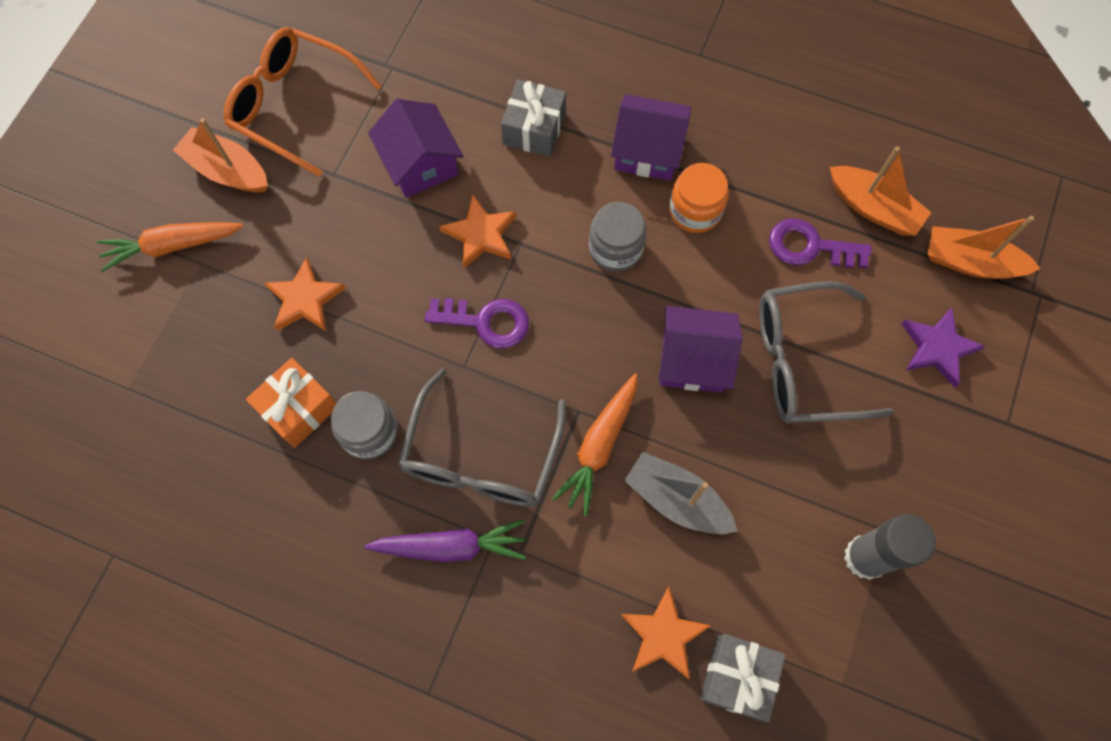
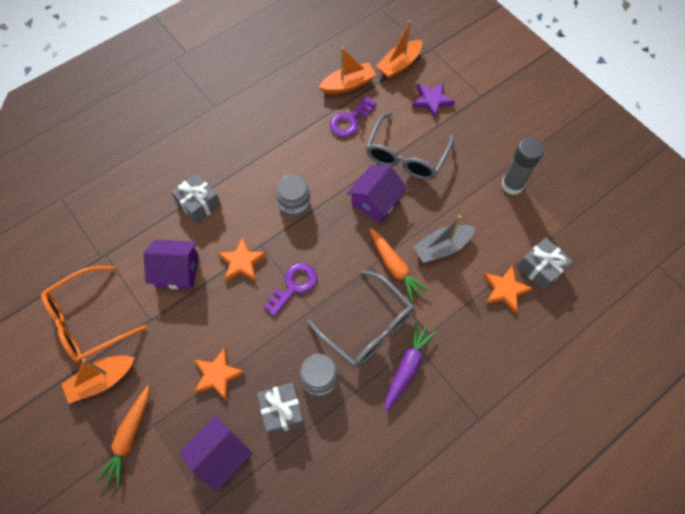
camera: 60 degrees left, 5 degrees down
orange gift [246,358,336,448] -> grey gift [257,383,304,435]
purple house [611,94,691,181] -> purple house moved to [179,416,252,492]
orange jar [669,163,729,233] -> none

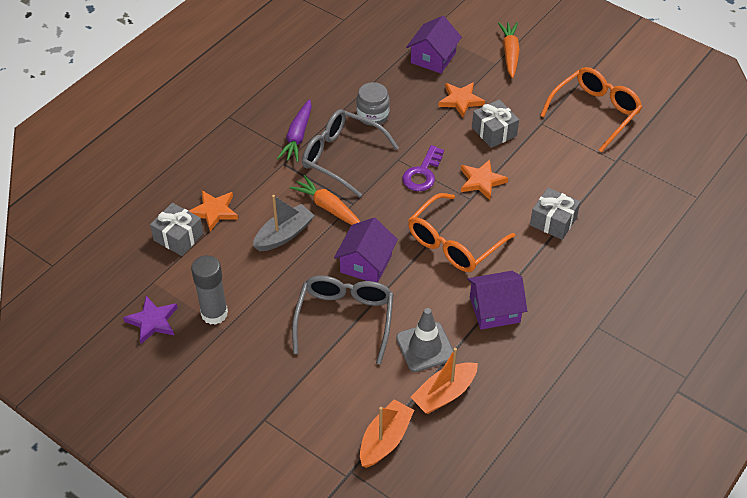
camera: 165 degrees right, 15 degrees down
orange boat [61,355,135,404] -> none
purple house [143,240,199,289] -> purple house moved to [467,271,527,329]
grey gift [257,383,304,435] -> grey gift moved to [472,99,519,148]
grey jar [276,175,310,216] -> orange glasses [408,193,515,272]
purple key [330,96,376,137] -> grey traffic cone [396,308,454,372]
purple star [412,82,455,119] -> purple star moved to [123,296,178,344]

